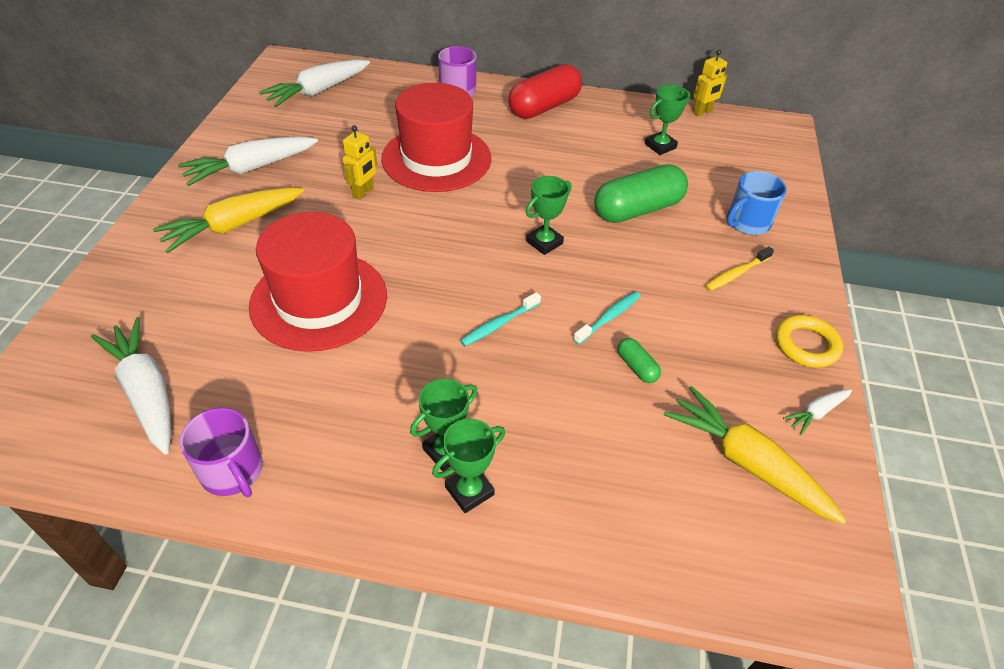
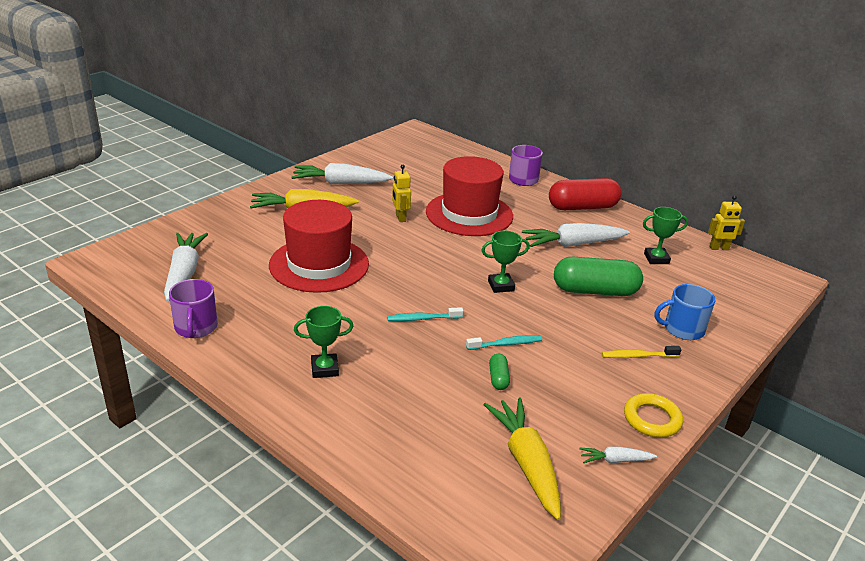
camera: 30 degrees right, 15 degrees down
white carrot [259,59,370,107] -> white carrot moved to [522,223,630,247]
yellow robot [342,125,377,200] -> yellow robot turned 105 degrees clockwise [392,165,411,222]
green trophy [432,419,505,513] -> none

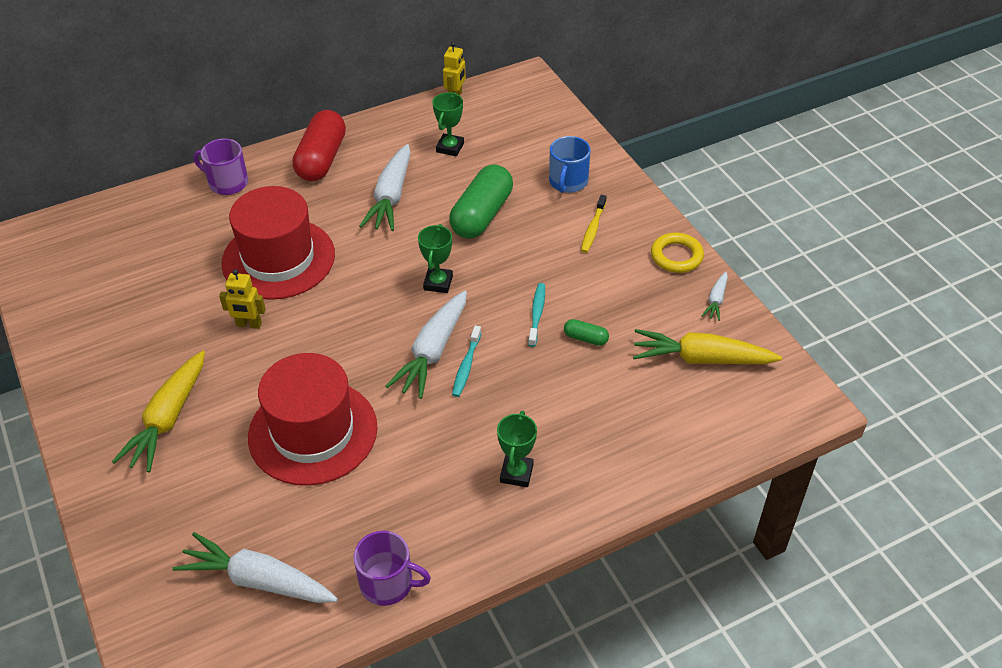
camera: 65 degrees left, 15 degrees up
white carrot [291,163,393,184] -> white carrot moved to [385,291,467,399]

